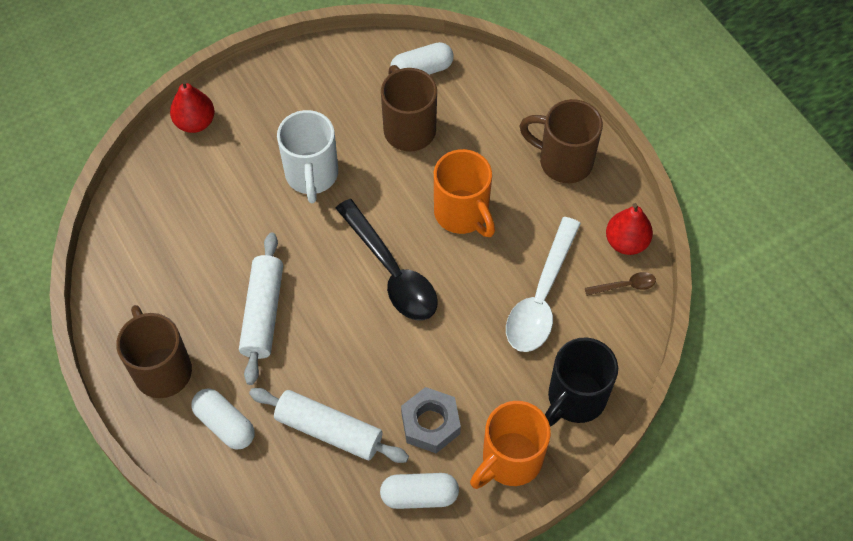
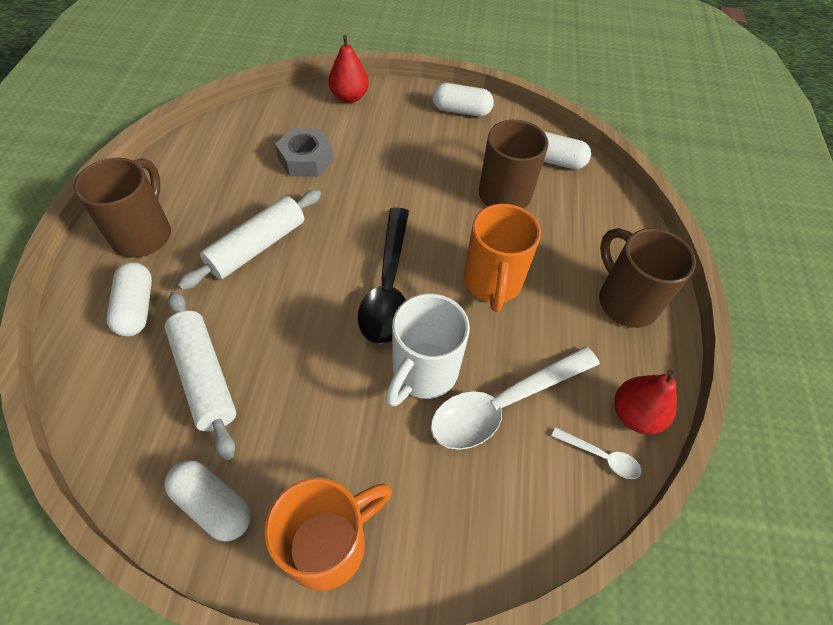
camera: 35 degrees right, 5 degrees down
white mug [277,110,338,203] -> white mug moved to [386,293,470,407]
grey nut [401,387,461,453] -> grey nut moved to [275,128,333,177]
orange mug [470,401,551,489] -> orange mug turned 150 degrees clockwise [265,478,392,591]
black mug [545,337,618,427] -> none
brown spoon [585,272,656,296] -> white spoon [552,427,642,479]
none -> white capsule [432,83,494,116]

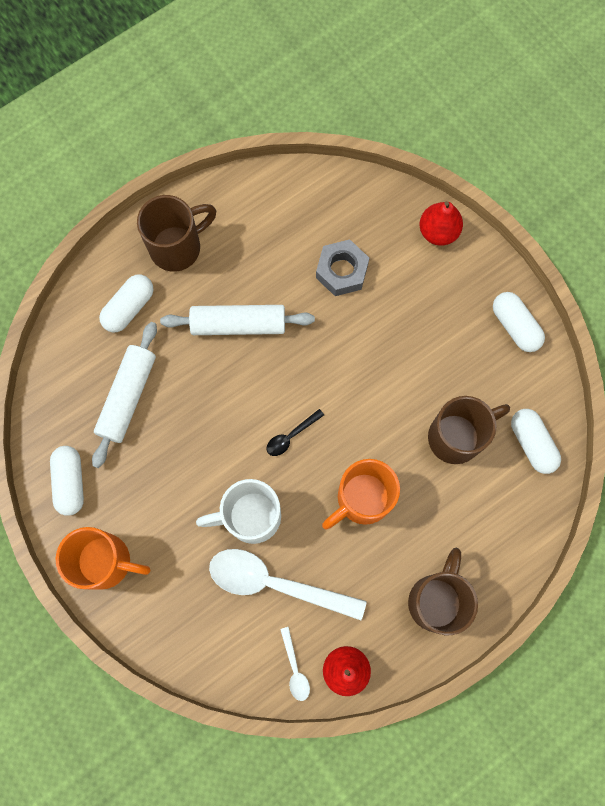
camera: 50 degrees right, 20 degrees up
black spoon [358,207,409,344] -> black spoon [267,409,324,456], size x0.44

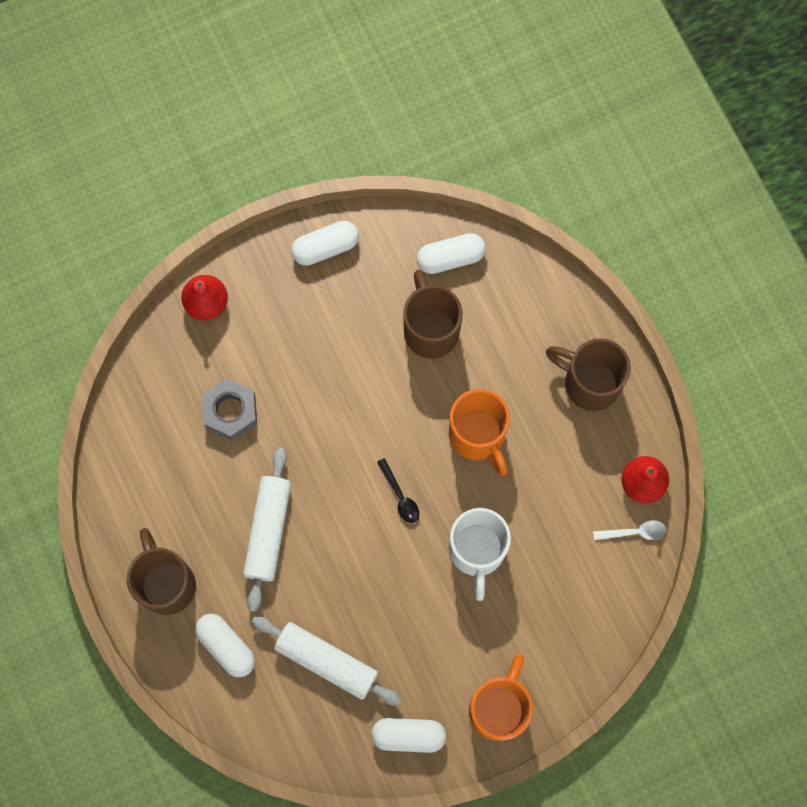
camera: 80 degrees left, 0 degrees up
white spoon [209,549,367,620] -> none

